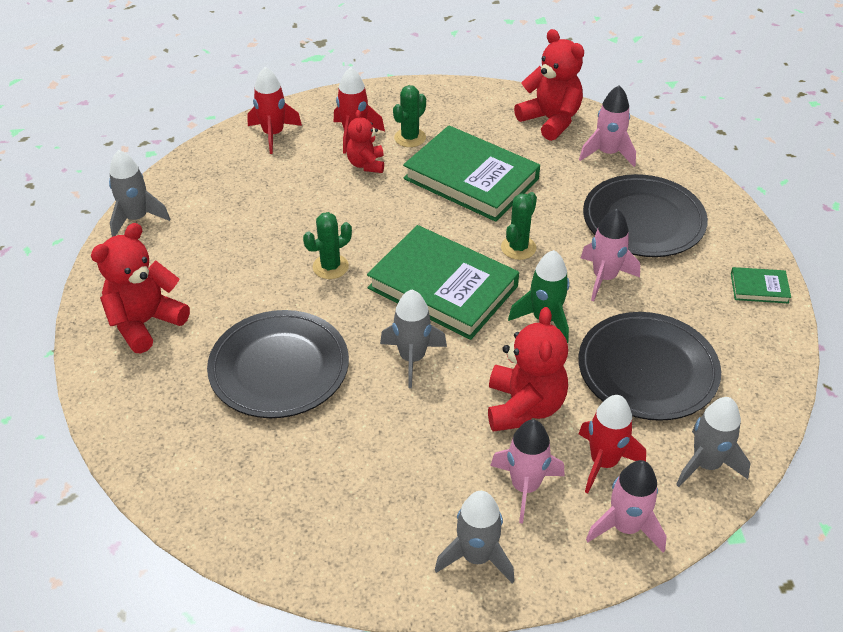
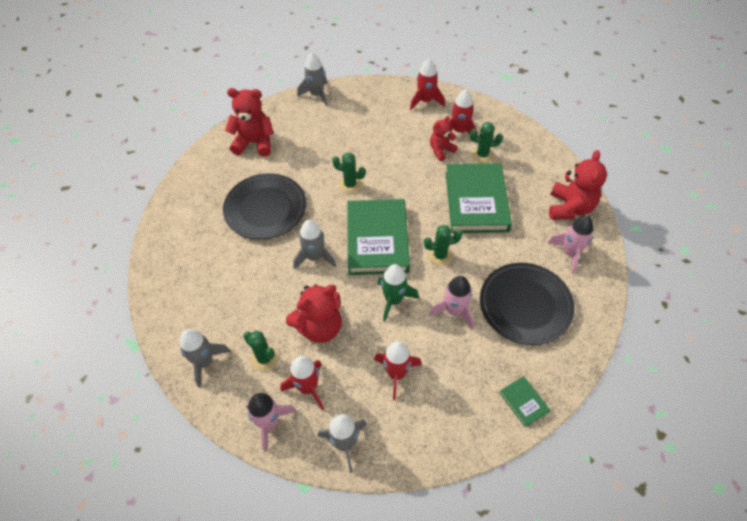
camera: 55 degrees right, 10 degrees up
pink rocket [490,419,565,524] -> green cactus [243,331,278,371]
black plate [578,312,721,421] -> red rocket [374,341,422,400]

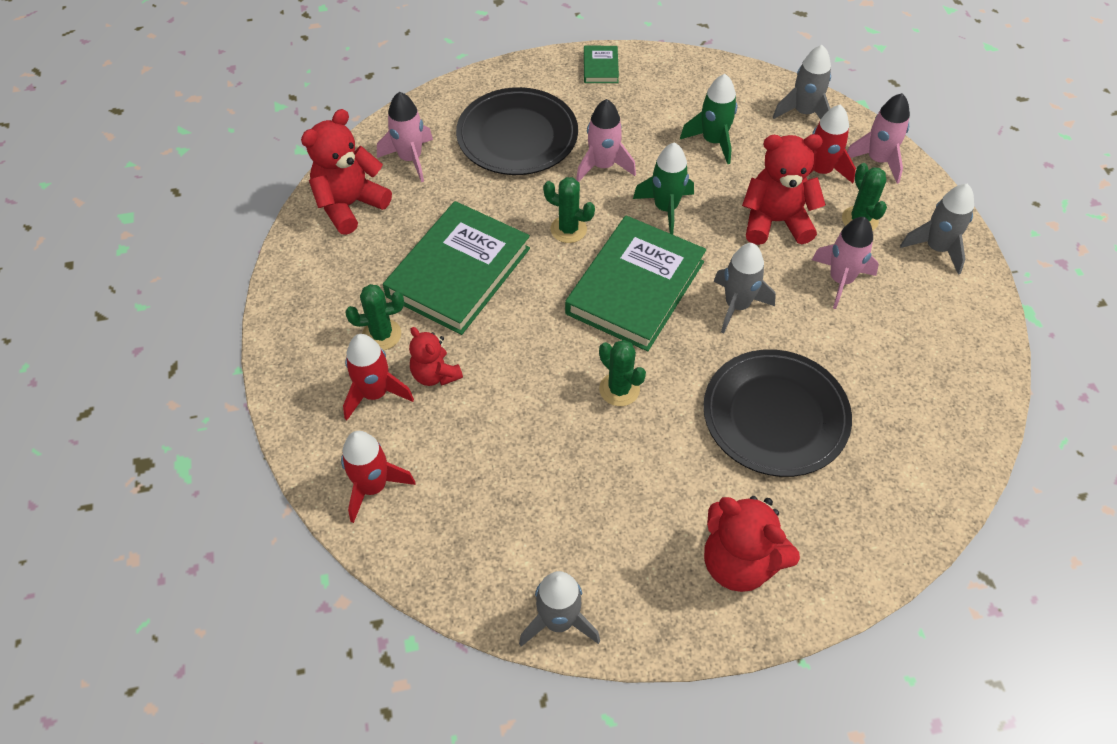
camera: 150 degrees left, 0 degrees up
red rocket [374,341,422,400] -> green rocket [680,74,737,164]
red teddy bear [430,116,457,161] -> red teddy bear turned 60 degrees clockwise [409,327,463,386]
green cactus [470,122,503,163] -> green cactus turned 45 degrees counterclockwise [345,284,404,350]
none -> pink rocket [812,217,879,309]

